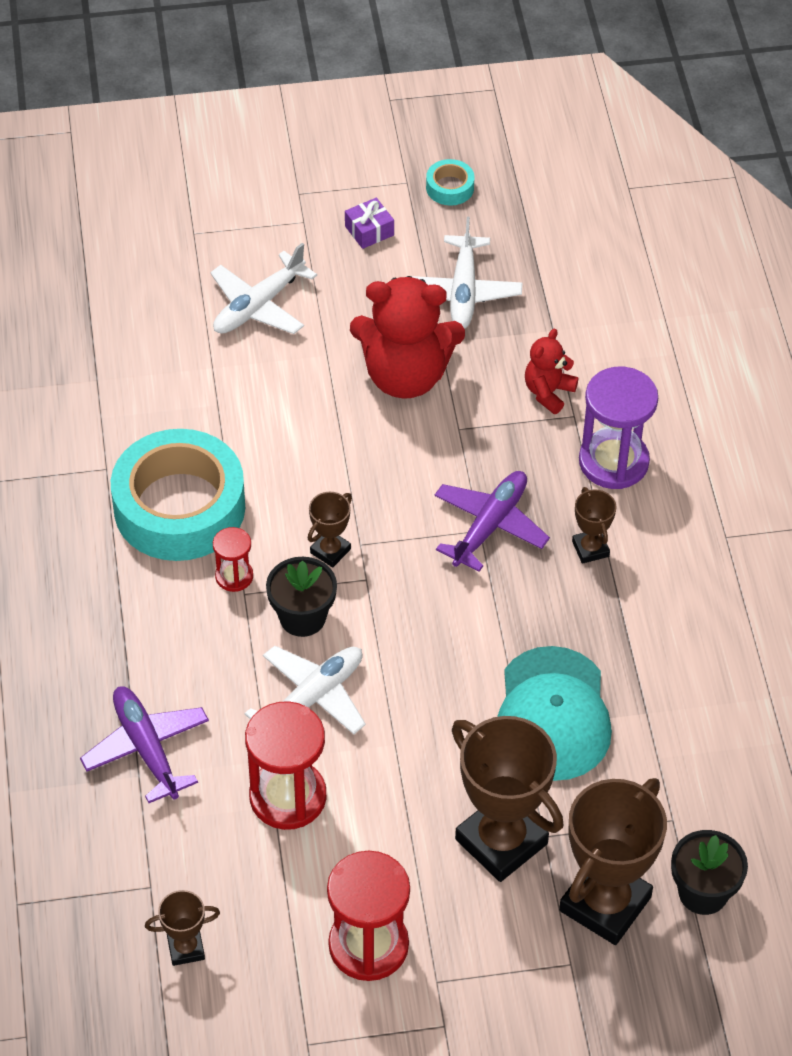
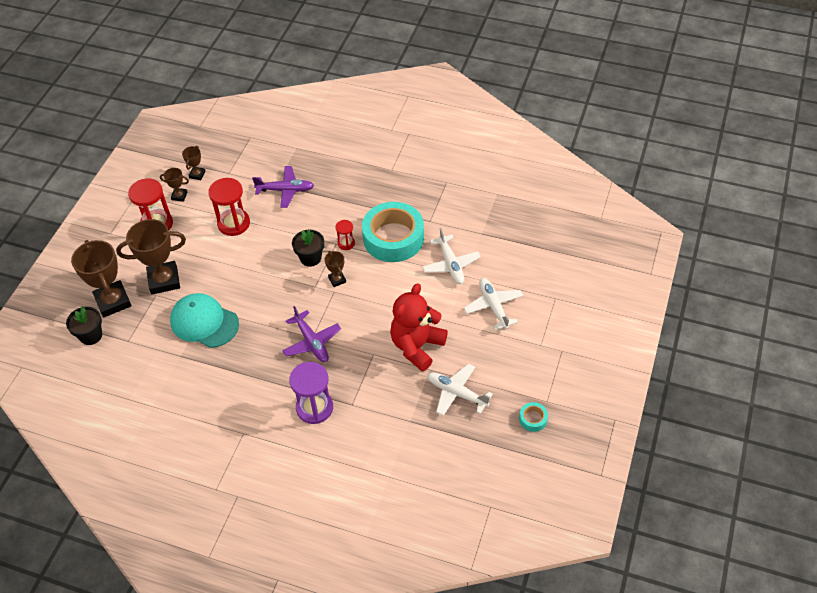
camera: 120 degrees right, 0 degrees up
white plane [244,646,366,734] -> white plane moved to [422,228,481,284]
purple gift [345,198,394,249] -> none
red teddy bear [525,328,578,414] -> none
brown trophy [572,487,616,564] -> brown trophy moved to [160,168,189,202]

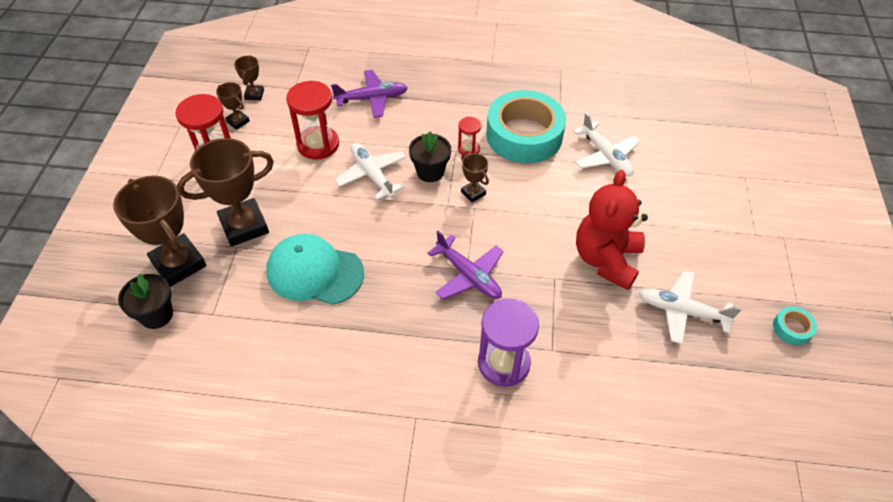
camera: 15 degrees left, 0 degrees up
brown trophy [160,168,189,202] -> brown trophy turned 45 degrees clockwise [216,82,250,130]
white plane [464,278,523,330] -> white plane moved to [335,143,406,200]

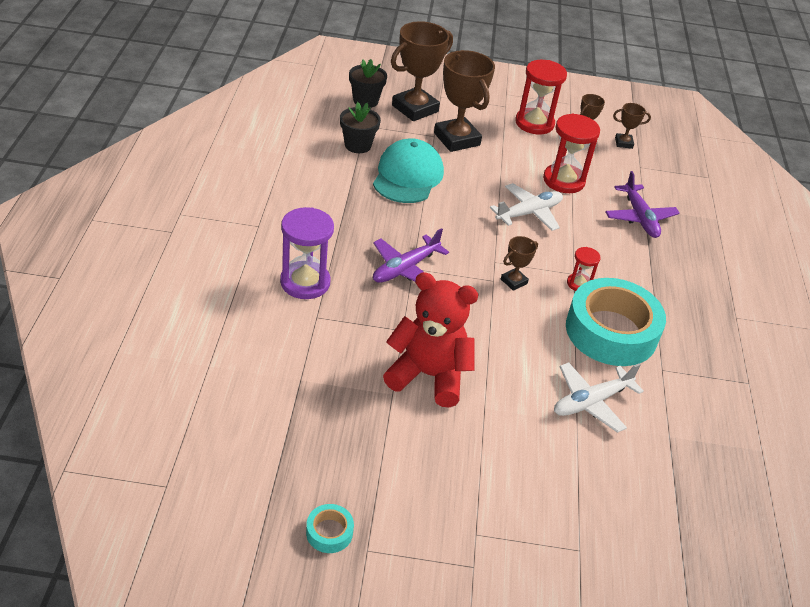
camera: 85 degrees right, 10 degrees down
black flower pot [409,132,451,182] -> black flower pot moved to [340,102,381,153]
white plane [639,271,742,344] -> none

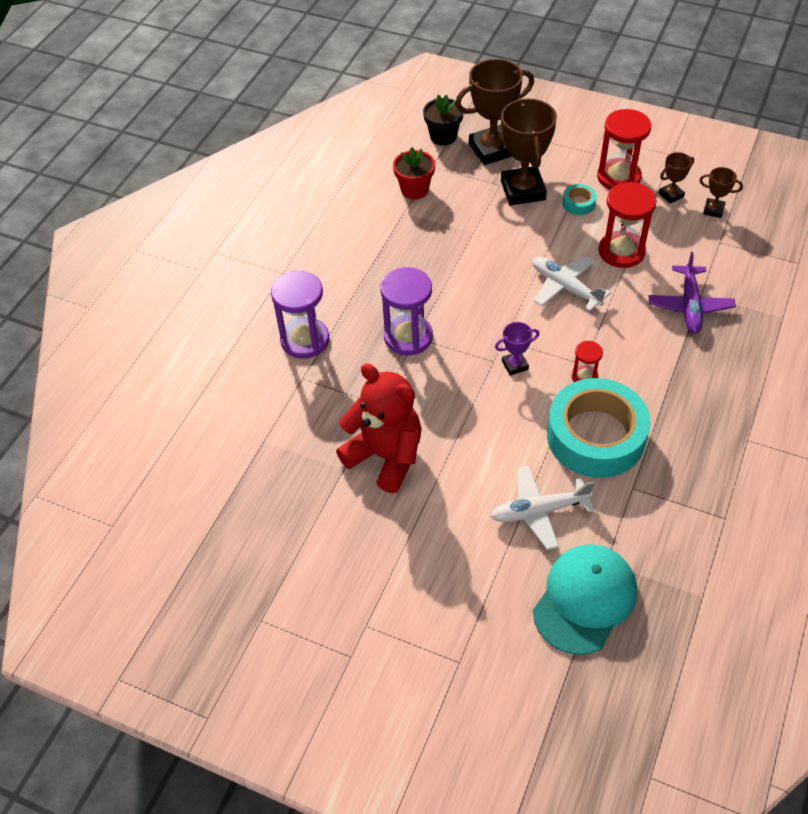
camera: 25 degrees right, 10 degrees up
turquoise tape [306,504,354,553] -> turquoise tape moved to [562,184,597,215]
black flower pot [340,102,381,153] -> red flower pot [393,147,435,199]
turquoise cap [373,138,444,203] -> turquoise cap moved to [533,544,637,655]
purple plane [373,228,449,283] -> purple hourglass [380,267,433,355]
white plane [490,183,563,231] -> white plane turned 120 degrees counterclockwise [532,256,611,312]
brown trophy [501,236,538,291] -> purple trophy [495,322,539,375]

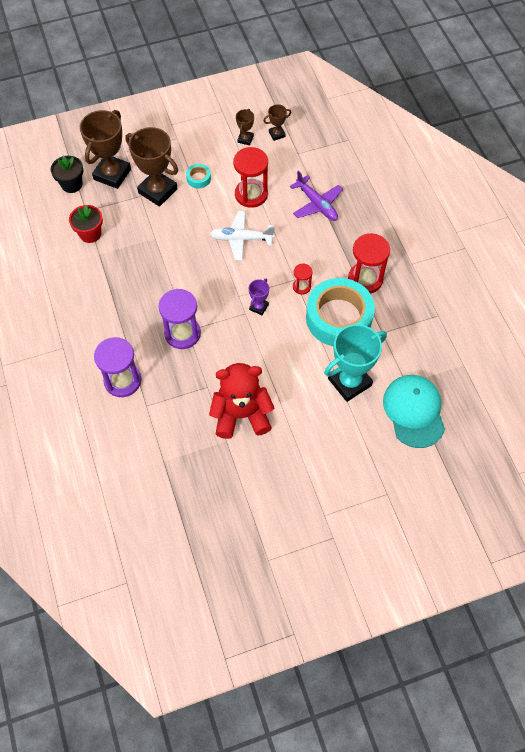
camera: 45 degrees left, 10 degrees up
white plane [490,465,595,550] -> turquoise trophy [324,324,387,402]
red hourglass [597,109,651,190] -> red hourglass moved to [348,233,390,294]

